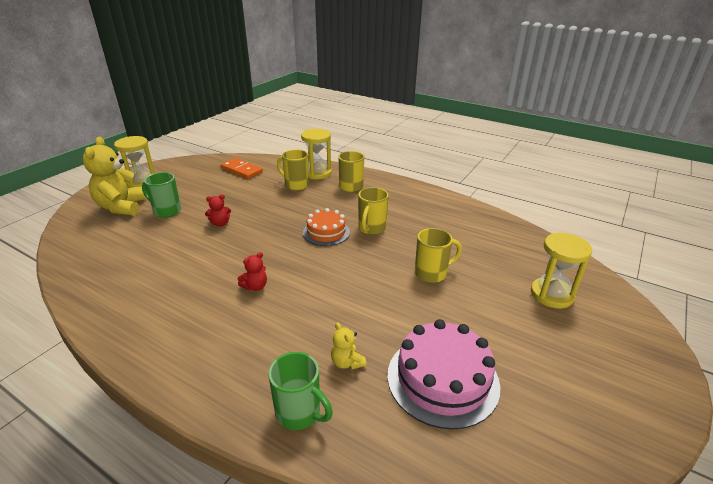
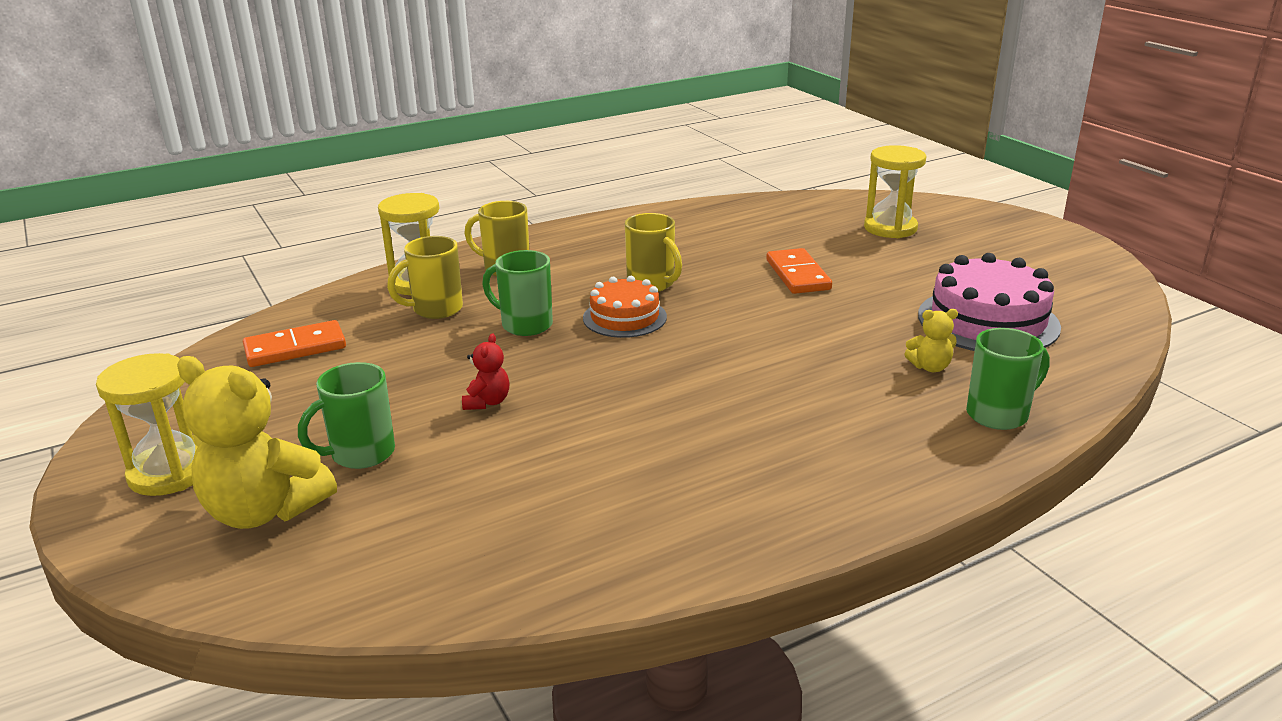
camera: 60 degrees left, 5 degrees down
red teddy bear [238,252,267,291] -> none
yellow mug [415,228,462,283] -> orange domino [766,248,832,294]
none -> green mug [482,250,553,336]

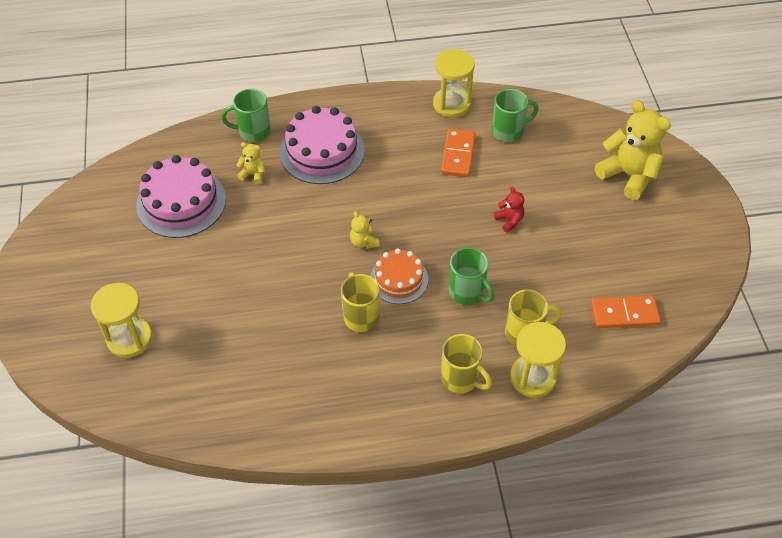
camera: 160 degrees left, 25 degrees up
yellow hourglass [96,353,198,496] -> yellow hourglass moved to [433,49,475,118]
green mug [298,362,395,469] -> green mug moved to [492,89,539,142]
red teddy bear [462,333,509,410] -> red teddy bear turned 120 degrees clockwise [494,187,524,233]
orange domino [766,248,832,294] -> orange domino moved to [441,129,476,177]
none -> pink cake [279,106,365,184]
none -> yellow teddy bear [350,211,380,249]

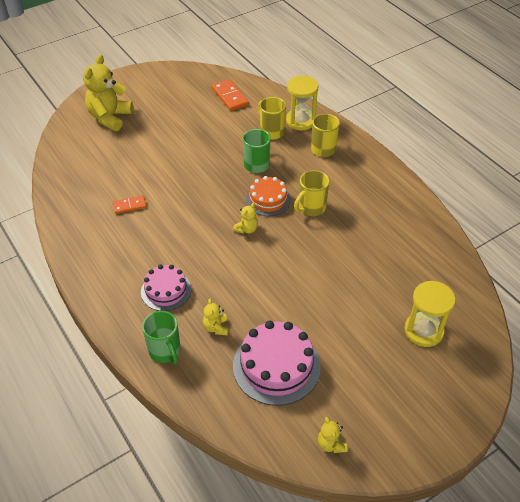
camera: 115 degrees left, 5 degrees down
pink cake [279,106,365,184] -> pink cake [141,265,191,311], size x0.63
yellow hourglass [433,49,475,118] -> none
orange domino [441,129,476,177] -> orange domino [113,195,147,214], size x0.65
green mug [492,89,539,142] -> none
red teddy bear [494,187,524,233] -> none
none -> yellow teddy bear [318,417,348,453]

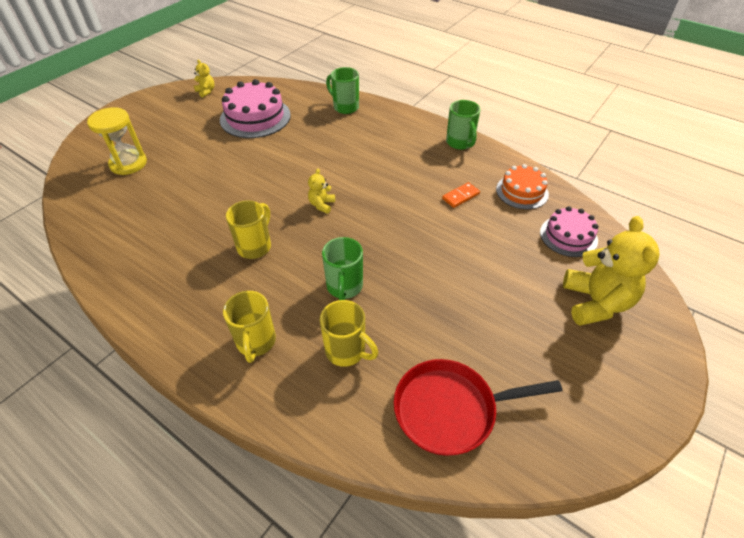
camera: 160 degrees right, 0 degrees up
pink cake [141,265,191,311] -> pink cake moved to [540,206,599,257]
yellow teddy bear [203,299,229,336] -> none
orange domino [212,79,249,111] -> red pan [394,359,562,456]
orange cake [246,176,291,216] -> orange cake moved to [496,164,549,209]
yellow hourglass [286,76,319,130] -> none
none -> green mug [446,100,481,150]

